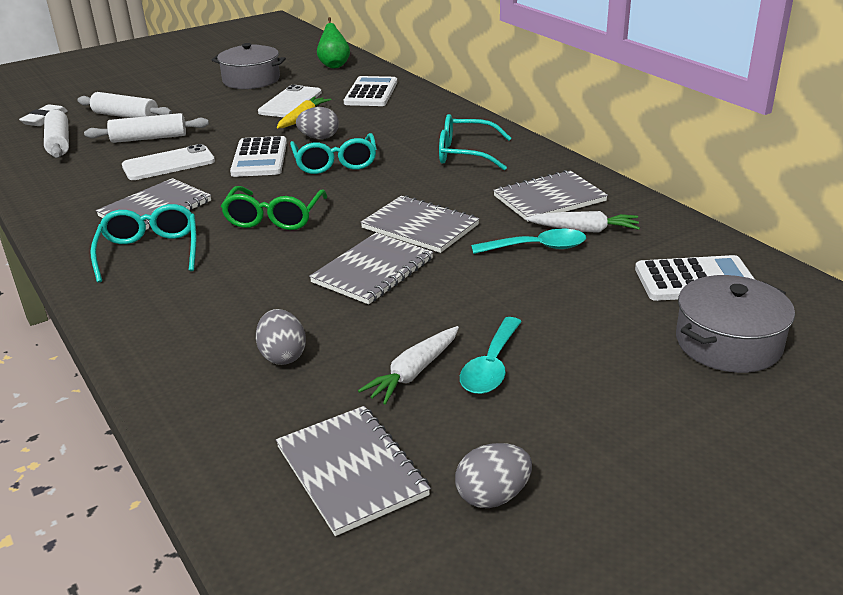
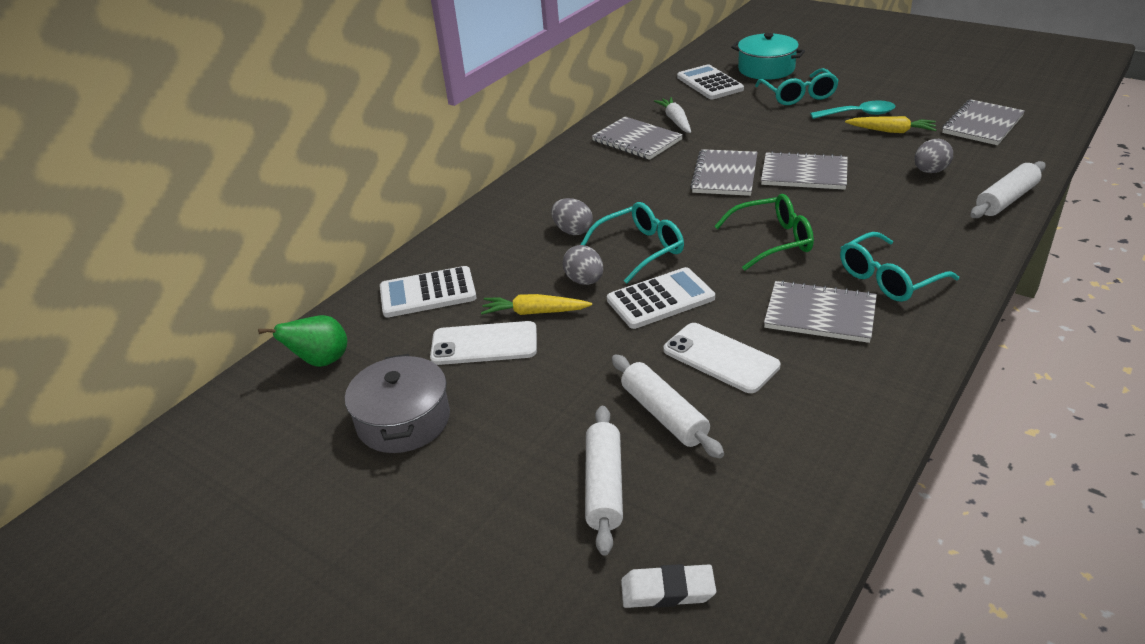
camera: 110 degrees left, 5 degrees up
white rolling pin [44,109,69,158] -> white rolling pin moved to [970,161,1045,218]
white carrot [358,326,459,405] -> yellow carrot [845,116,937,133]
turquoise glasses [439,114,511,170] -> turquoise glasses moved to [755,68,839,105]
grey egg [455,443,532,508] -> grey egg moved to [551,198,593,235]
turquoise spoon [471,229,586,254] -> none
grey pot [676,275,795,373] -> turquoise pot [731,33,805,80]

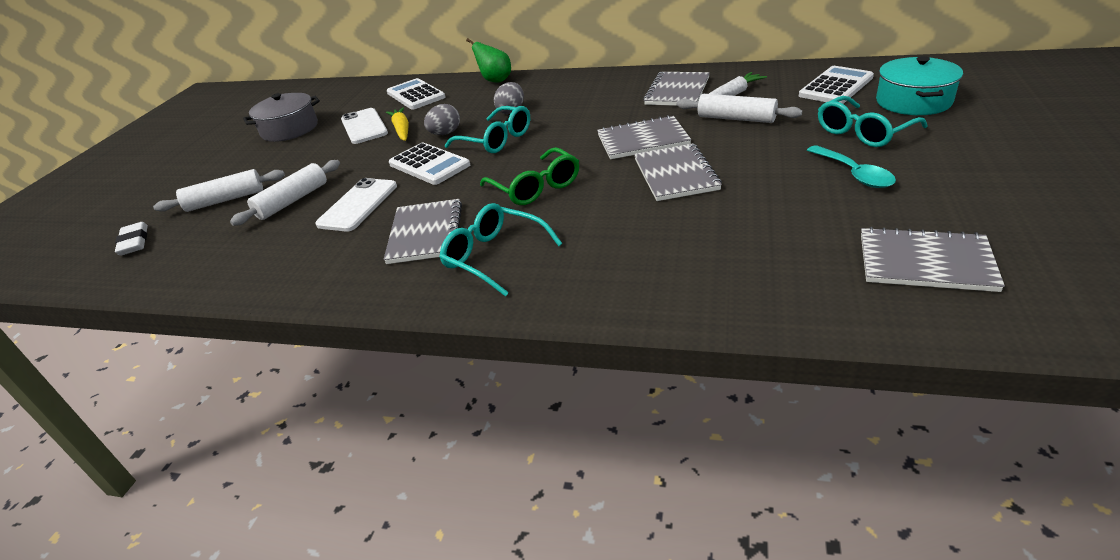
camera: 70 degrees right, 0 degrees up
green pear [258,315,347,367] -> green pear moved to [466,38,511,83]
yellow carrot [845,116,937,133] -> none
grey egg [914,139,953,173] -> none
white rolling pin [970,161,1045,218] -> white rolling pin moved to [677,94,802,123]

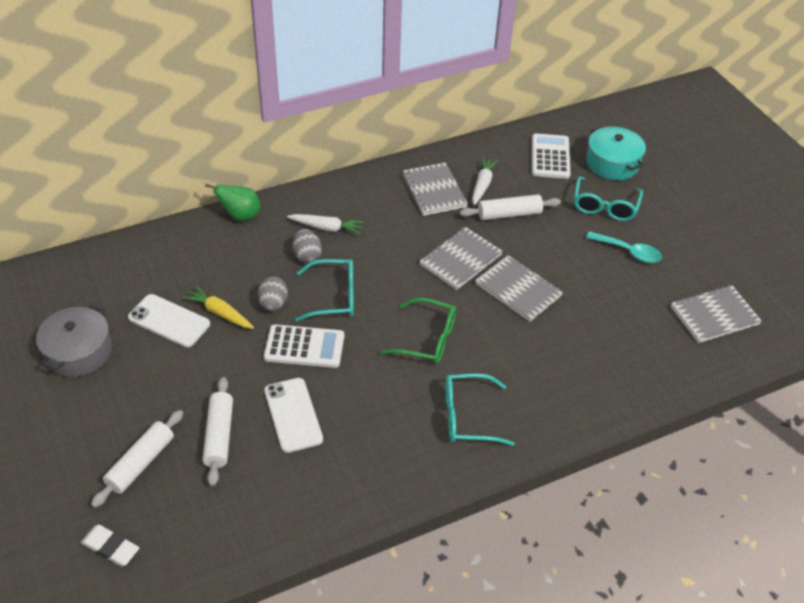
camera: 45 degrees left, 10 degrees up
grey notebook [384,199,462,264] -> none
white calculator [387,78,446,110] -> none
none -> white carrot [287,214,364,235]

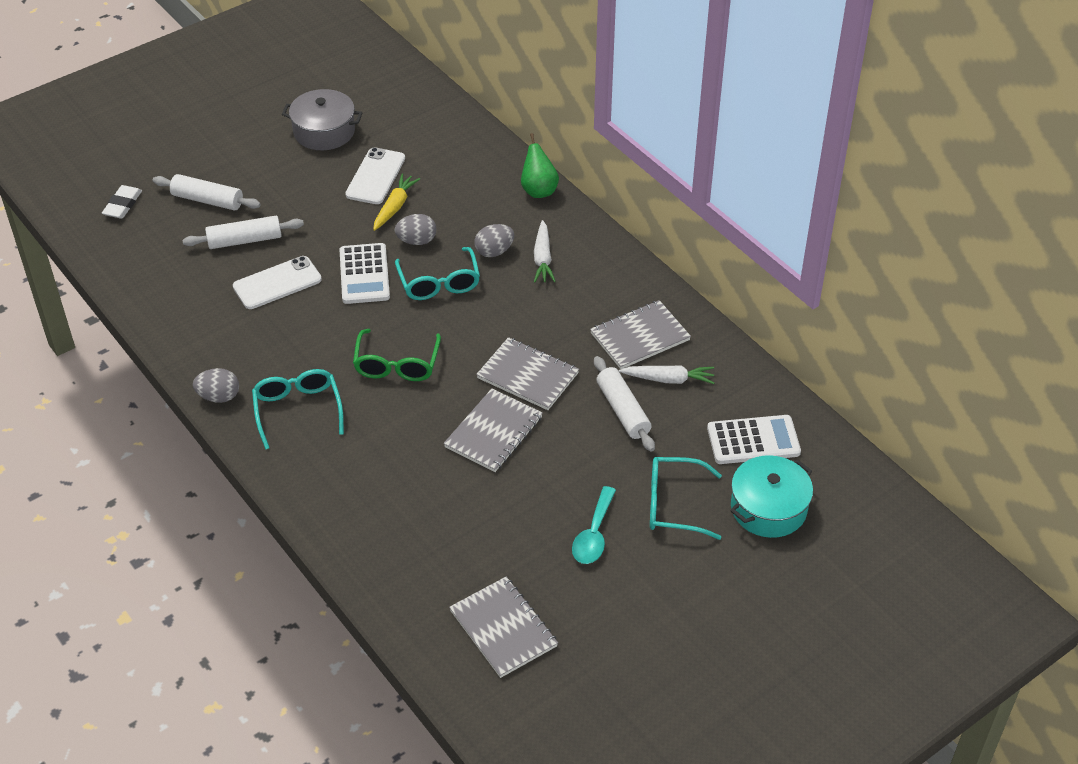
camera: 80 degrees right, 0 degrees up
none -> grey egg [193,368,239,403]

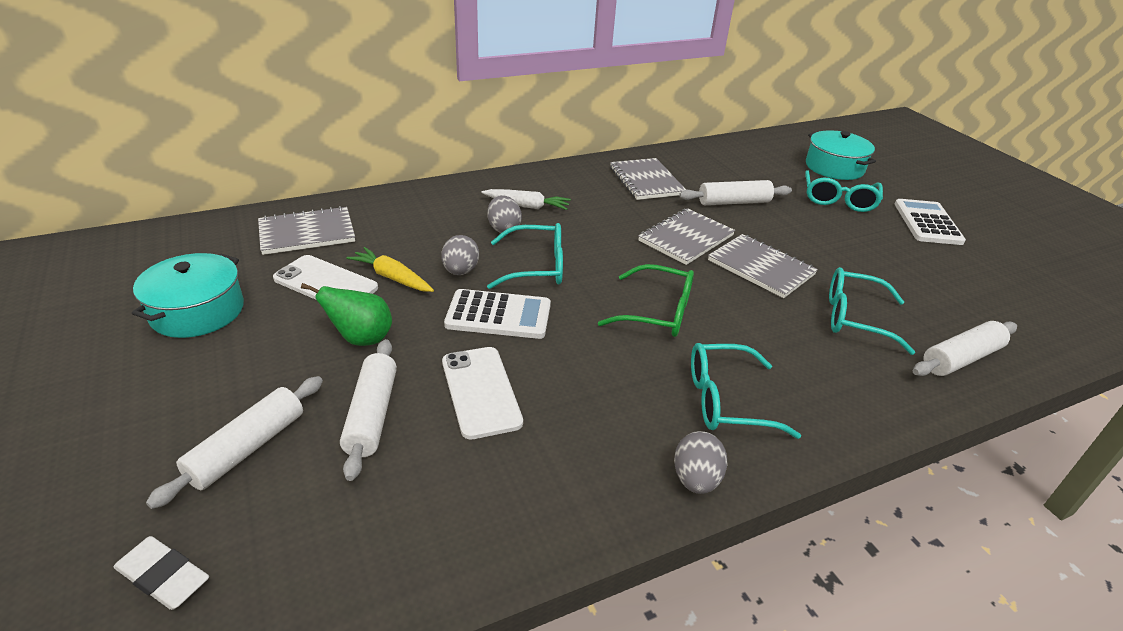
camera: 80 degrees left, 10 degrees down
grey pot [282,89,362,150] -> turquoise pot [132,253,244,338]
grey notebook [449,577,558,678] -> grey notebook moved to [258,206,355,255]
green pear [521,133,559,198] -> green pear moved to [301,283,392,346]
turquoise spoon [572,486,616,564] -> none
white carrot [619,365,714,384] -> none
white calculator [707,415,801,464] -> white calculator moved to [895,199,966,245]
none -> turquoise glasses [829,267,915,355]
none -> white rolling pin [913,321,1017,376]

